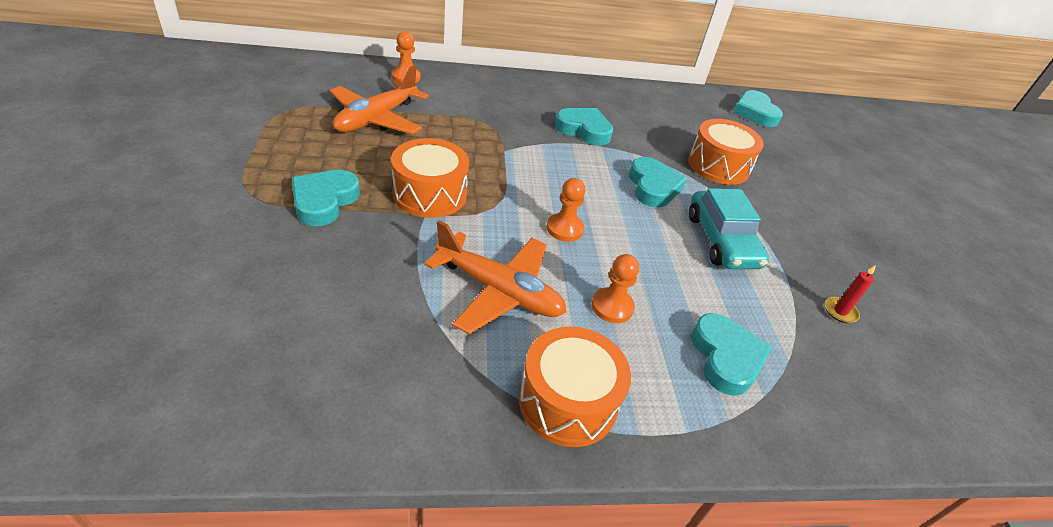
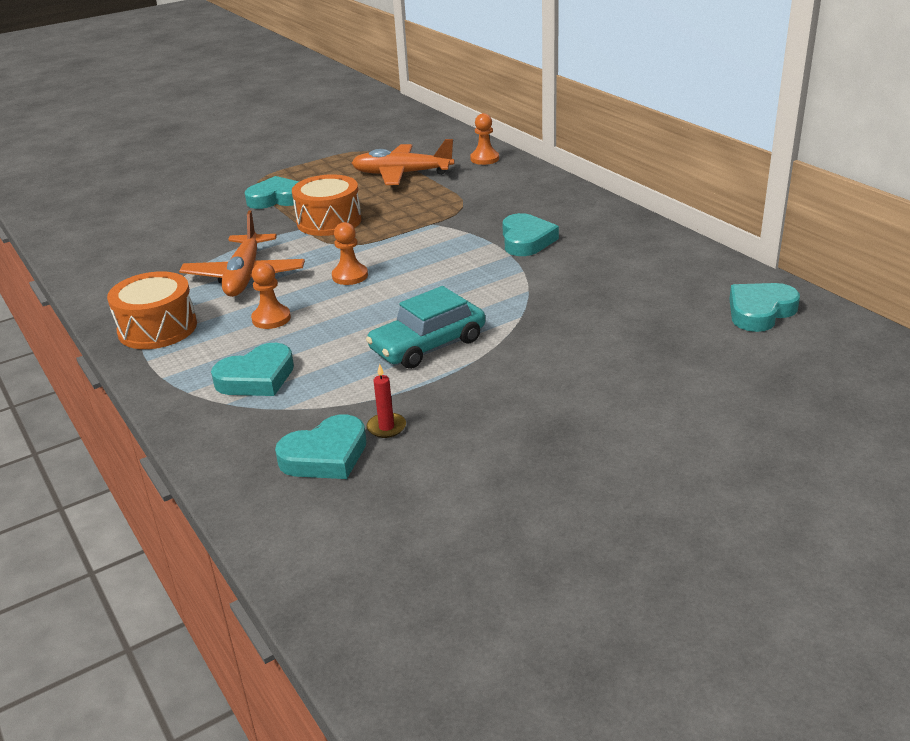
camera: 70 degrees right, 10 degrees down
turquoise heart [629,157,687,208] -> turquoise heart moved to [275,414,367,479]
orange drum [688,119,764,185] -> none

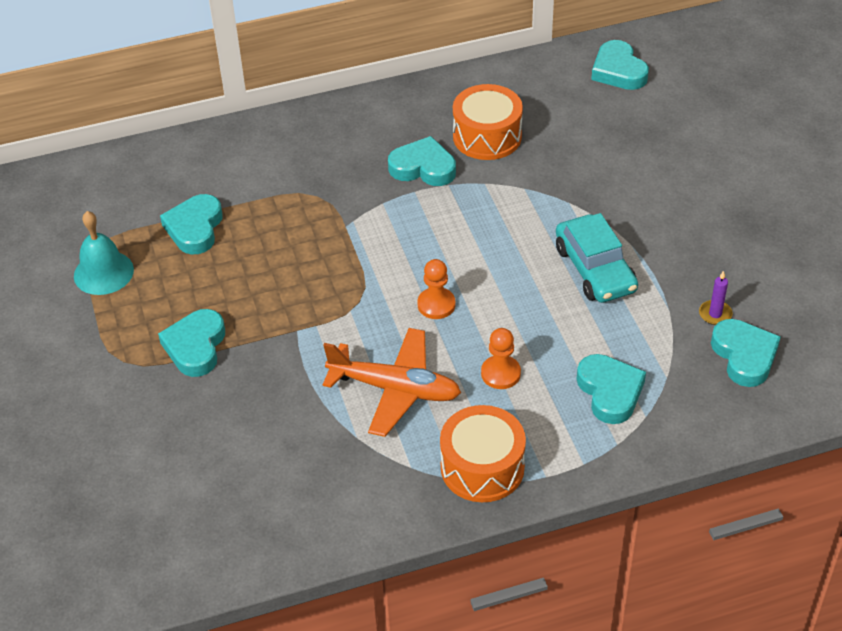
camera: 75 degrees left, 15 degrees up
orange drum [292,174,362,236] -> orange drum moved to [453,84,523,160]
orange plane [352,139,455,185] -> turquoise heart [160,194,222,255]
red candle [367,364,406,438] -> purple candle [699,271,733,325]
orange pawn [470,113,499,165] -> none
none -> turquoise bell [74,211,134,295]

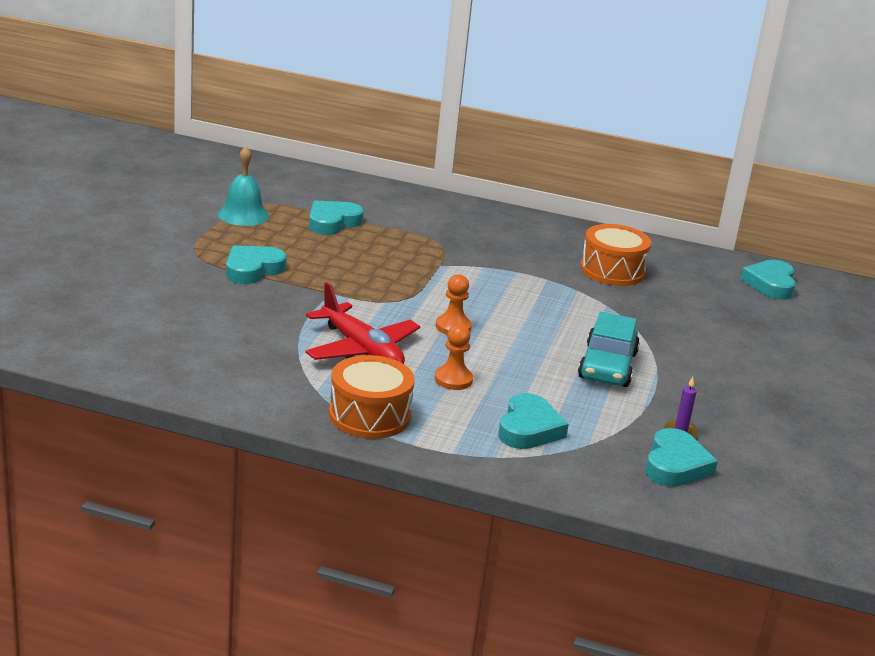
camera: 30 degrees right, 20 degrees down
orange plane [323,328,461,437] -> red plane [305,282,420,364]
turquoise heart [388,136,456,186] -> none

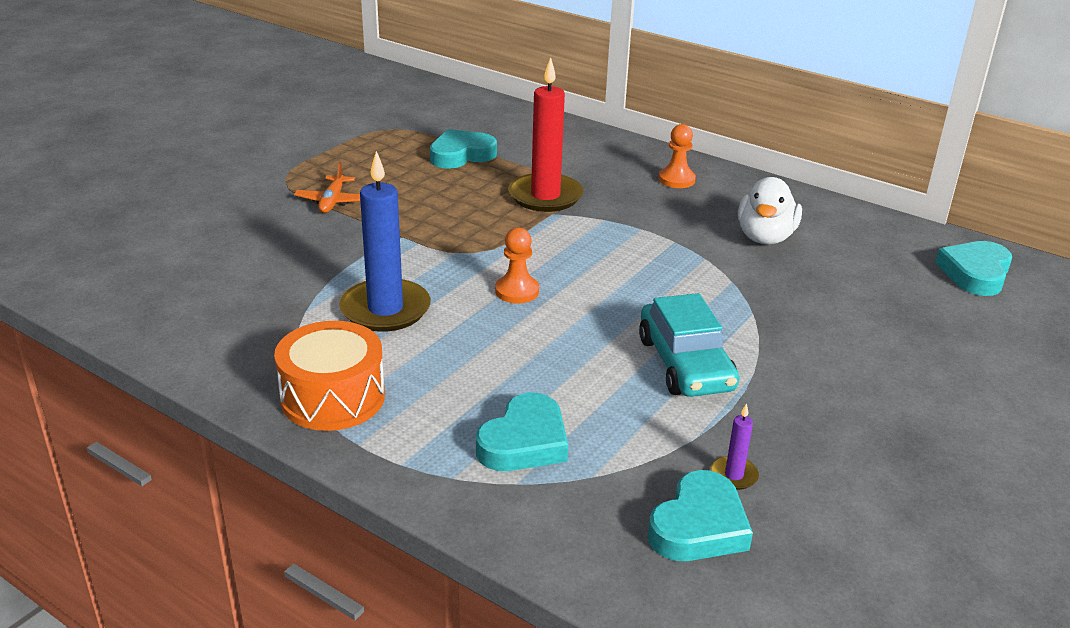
camera: 20 degrees right, 5 degrees up
turquoise bell [218,146,269,226] -> none
turquoise heart [226,245,287,284] -> orange plane [294,161,360,213]
red plane [305,282,420,364] -> blue candle [339,151,431,332]
orange pawn [434,324,473,390] -> orange pawn moved to [659,124,696,188]
turquoise car [578,312,640,387] -> turquoise car turned 45 degrees counterclockwise [639,293,739,397]
orange drum [580,224,651,286] -> white duck [738,177,802,244]
none -> red candle [508,57,583,212]

